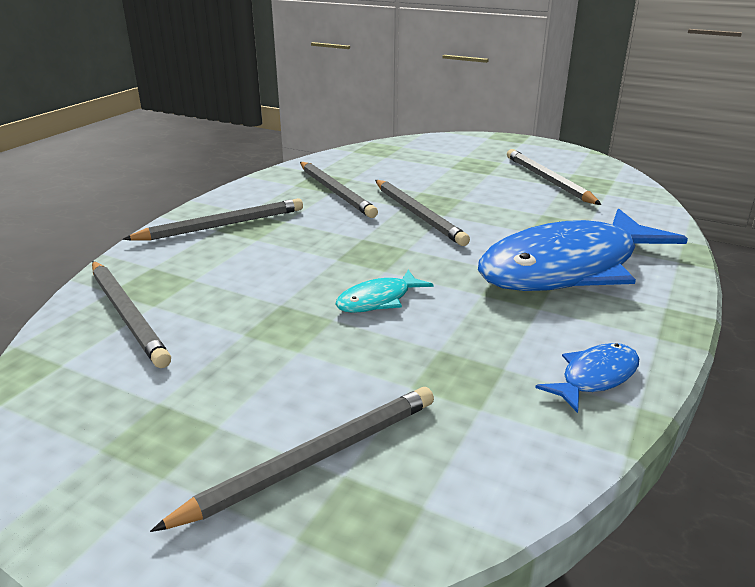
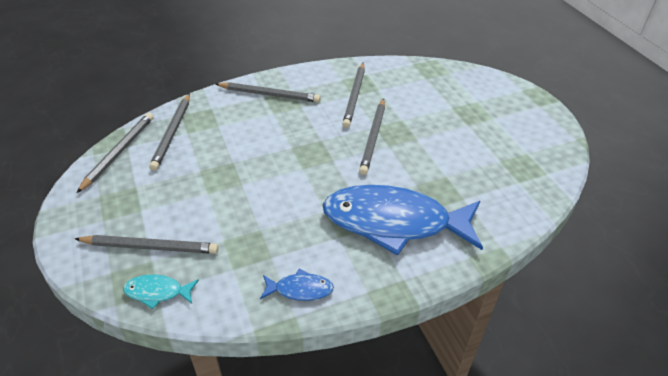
camera: 40 degrees right, 15 degrees up
turquoise fish [336,270,433,313] -> turquoise fish moved to [123,275,199,309]
grey pencil [507,149,602,205] -> grey pencil moved to [77,113,154,193]

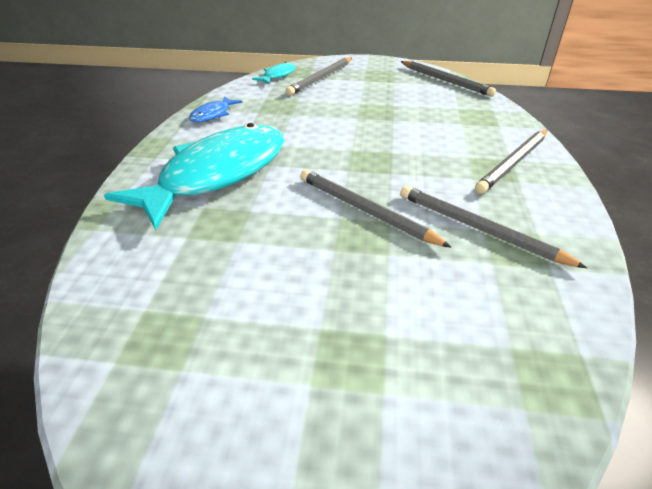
camera: 120 degrees right, 5 degrees down
grey pencil [149,93,190,171] -> none
blue fish [322,185,483,256] -> turquoise fish [104,123,284,230]

